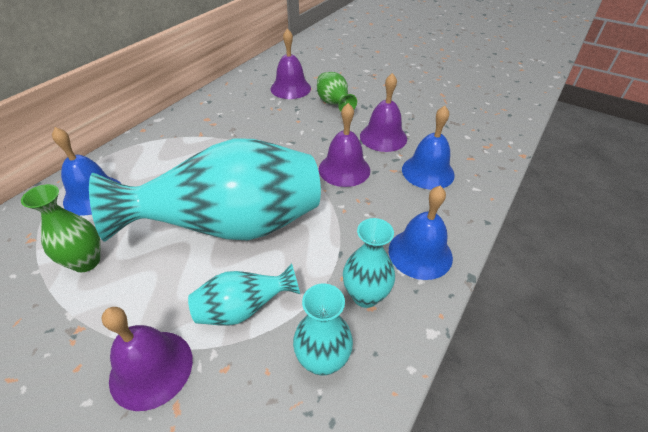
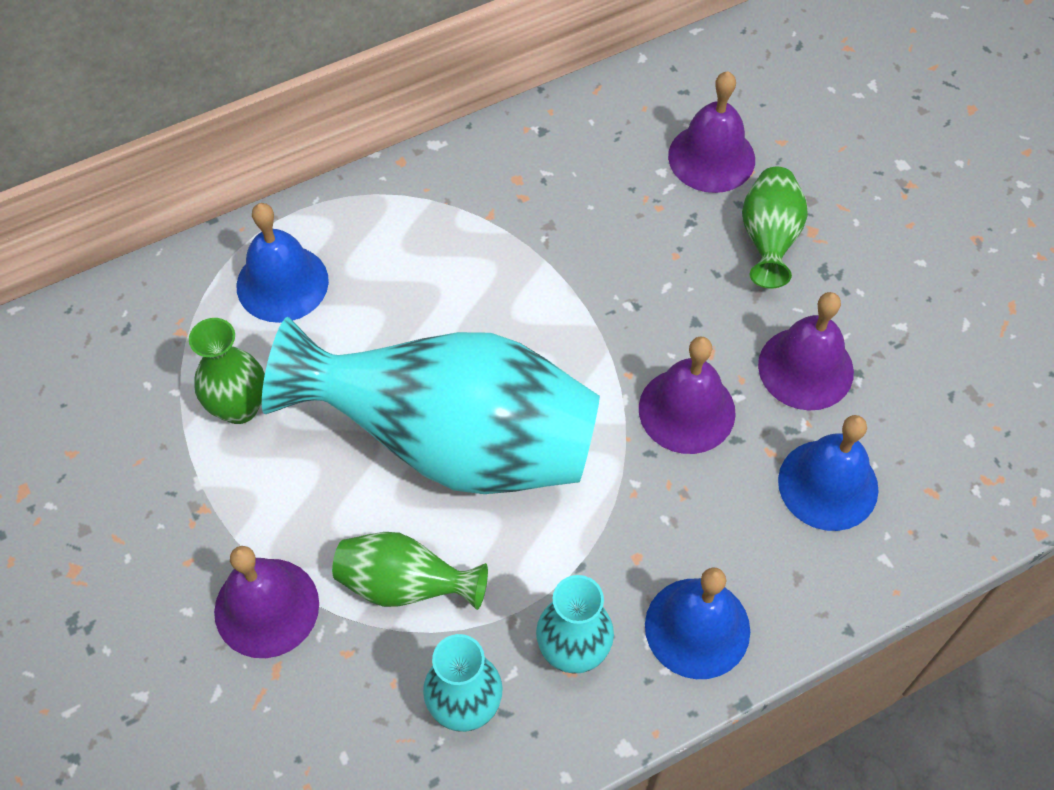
camera: 30 degrees right, 15 degrees up
turquoise vase [188,263,300,326] -> green vase [332,532,488,610]

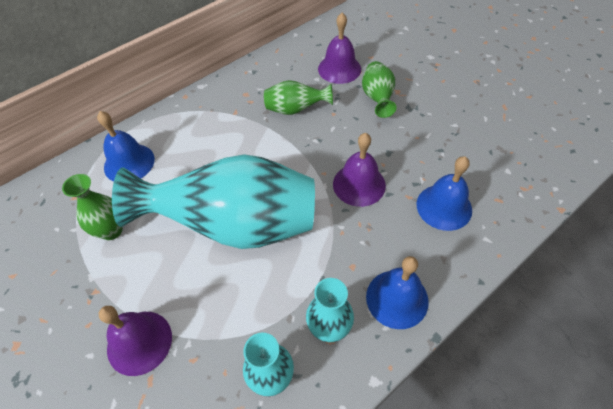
camera: 10 degrees left, 5 degrees down
green vase [332,532,488,610] -> green vase moved to [264,80,333,115]
purple bell [758,292,854,410] -> none

